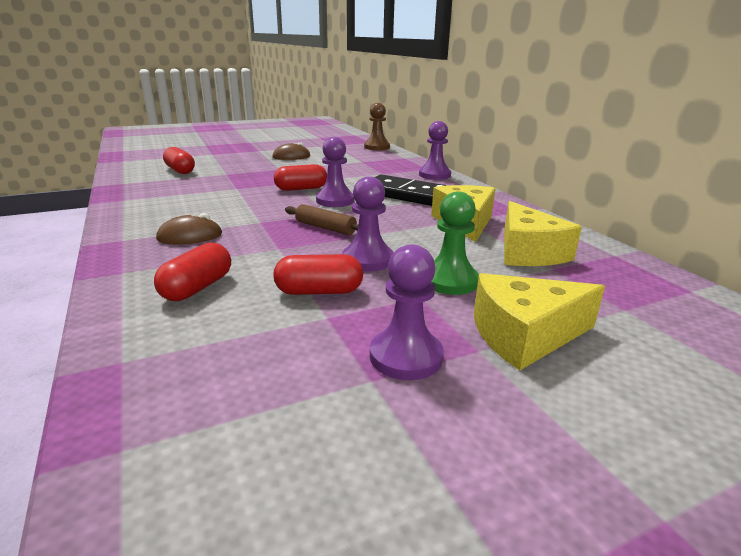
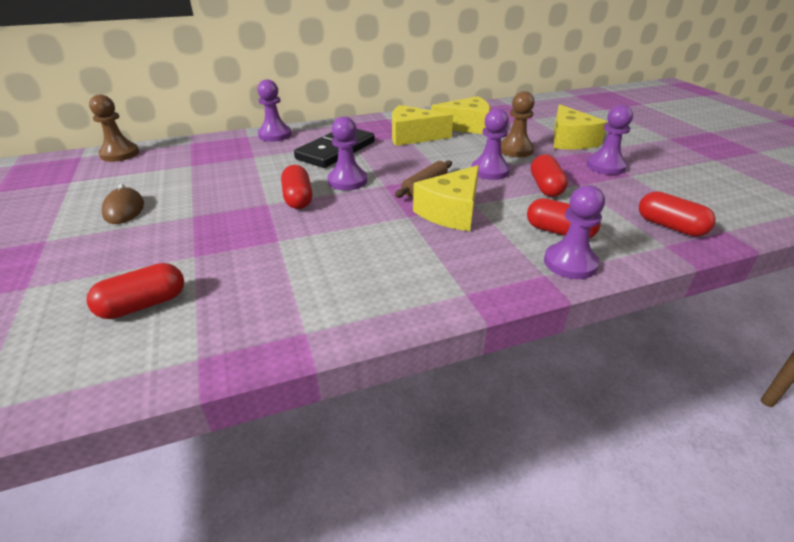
camera: 85 degrees left, 10 degrees up
brown mouse [156,213,222,245] -> none
green pawn [431,191,479,295] -> brown pawn [501,91,535,157]
none -> yellow cheese [413,165,479,231]
none -> purple pawn [544,185,605,279]
none -> red capsule [639,191,716,236]

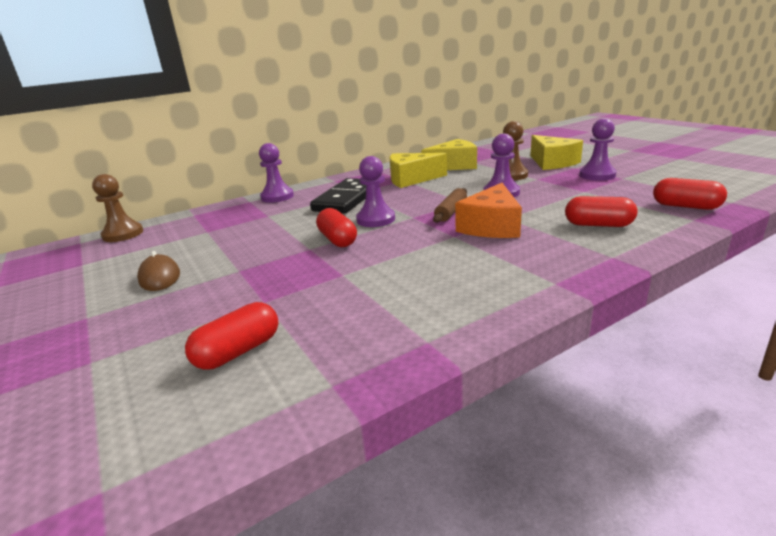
camera: 10 degrees left, 10 degrees down
yellow cheese [413,165,479,231] -> orange cheese [455,183,522,238]
red capsule [531,154,568,197] -> none
purple pawn [544,185,605,279] -> none

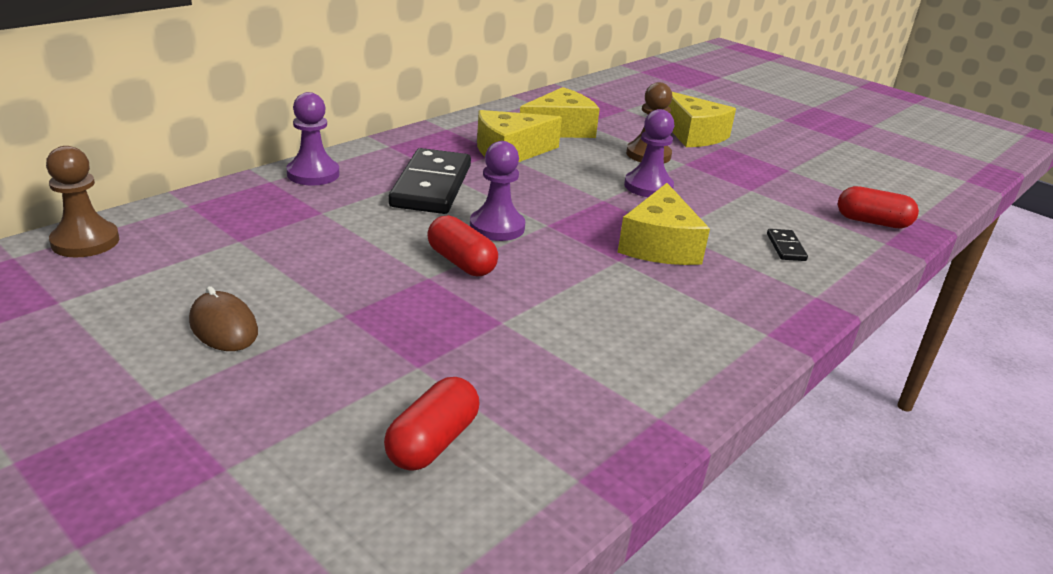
camera: 20 degrees left, 5 degrees up
brown rolling pin [433,188,467,223] -> none
orange cheese [455,183,522,238] -> yellow cheese [618,183,710,265]
red capsule [565,196,637,227] -> black domino [767,229,808,261]
purple pawn [579,118,617,181] -> none

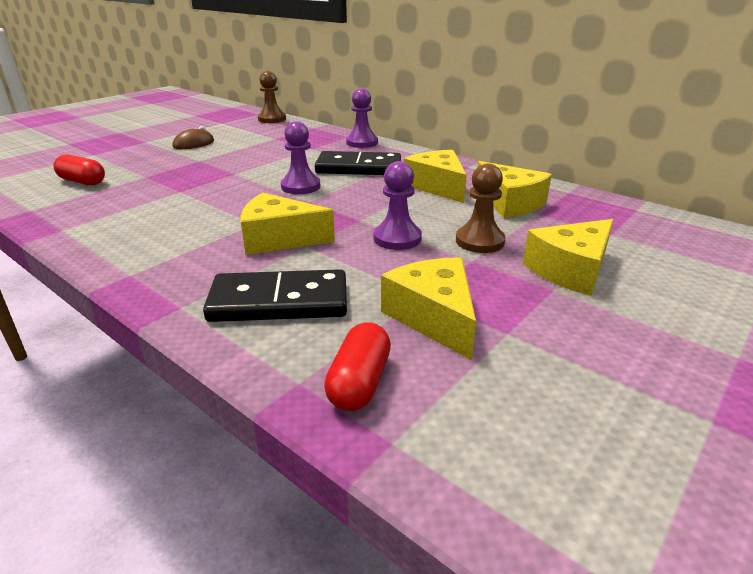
camera: 90 degrees right, 0 degrees up
red capsule [427,215,498,276] -> none
black domino [767,229,808,261] -> black domino [203,269,347,322], size x2.33
none -> yellow cheese [381,257,476,361]

